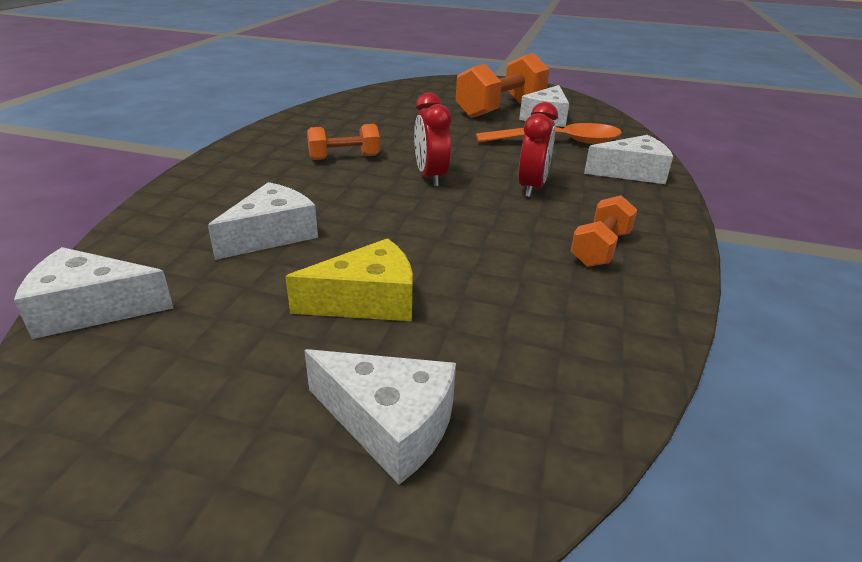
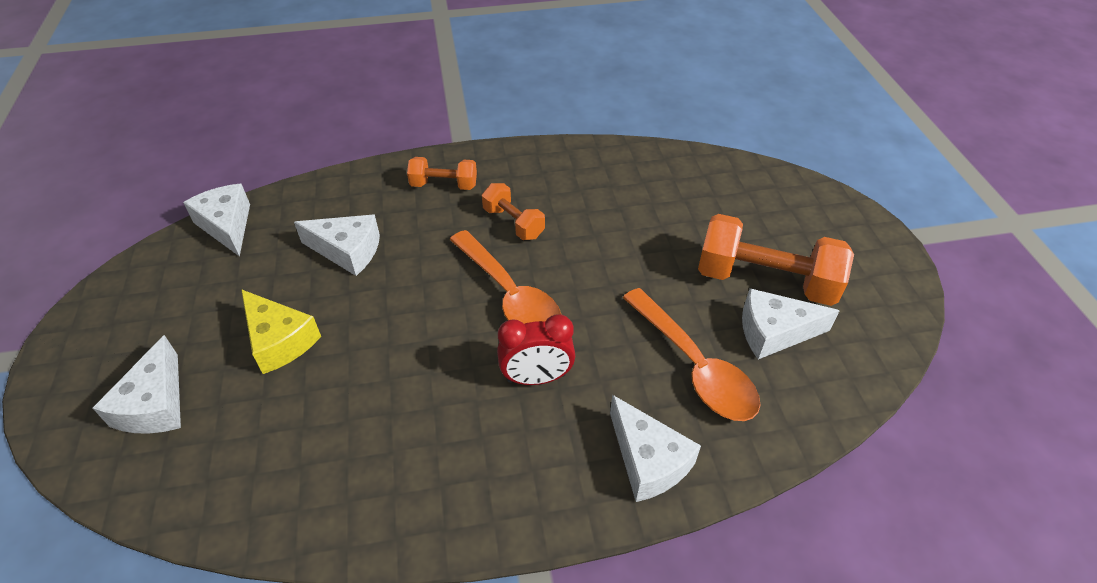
camera: 65 degrees right, 15 degrees up
red clock [414,93,451,187] -> orange spoon [450,230,562,324]
orange dumbbell [571,195,637,267] -> orange dumbbell moved to [407,157,477,190]

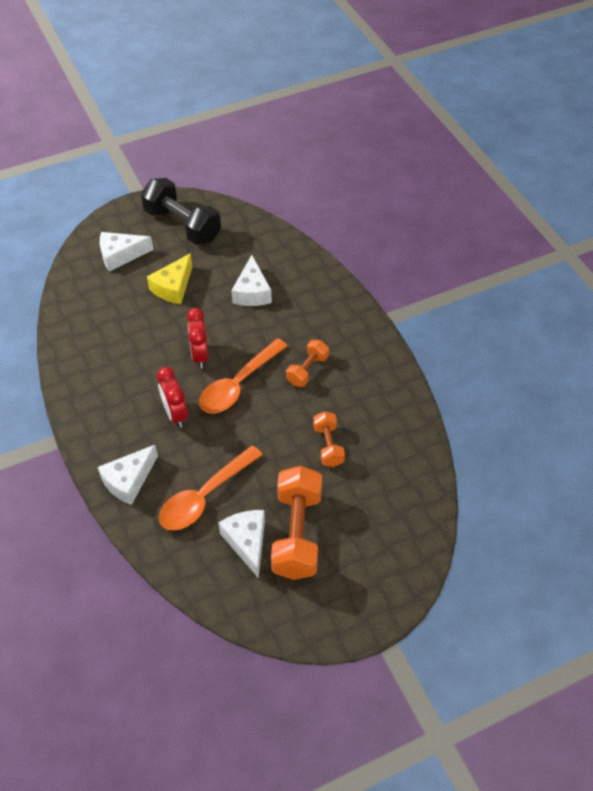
camera: 75 degrees right, 5 degrees up
white cheese [183,184,250,257] -> none
orange dumbbell [407,157,477,190] -> orange dumbbell moved to [313,411,345,467]
none -> black dumbbell [141,178,221,245]
none -> red clock [187,308,209,369]

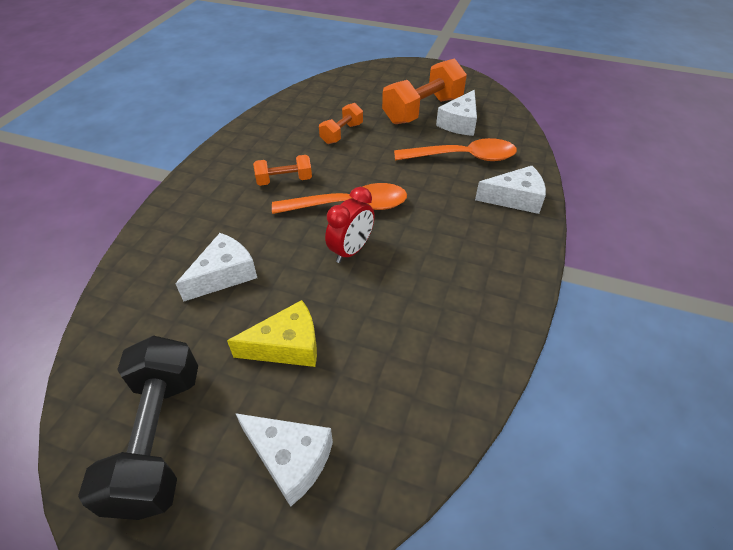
camera: 135 degrees left, 5 degrees down
red clock [157,367,188,428] -> none

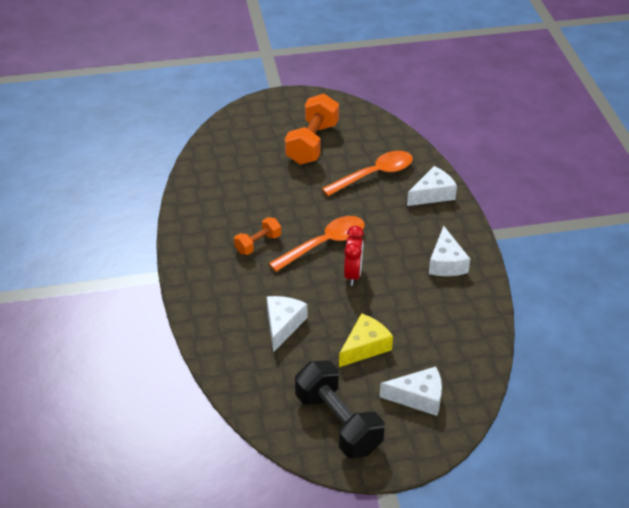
camera: 30 degrees left, 5 degrees down
orange dumbbell [319,103,363,144] -> none
white cheese [436,90,477,136] -> white cheese moved to [429,226,470,276]

